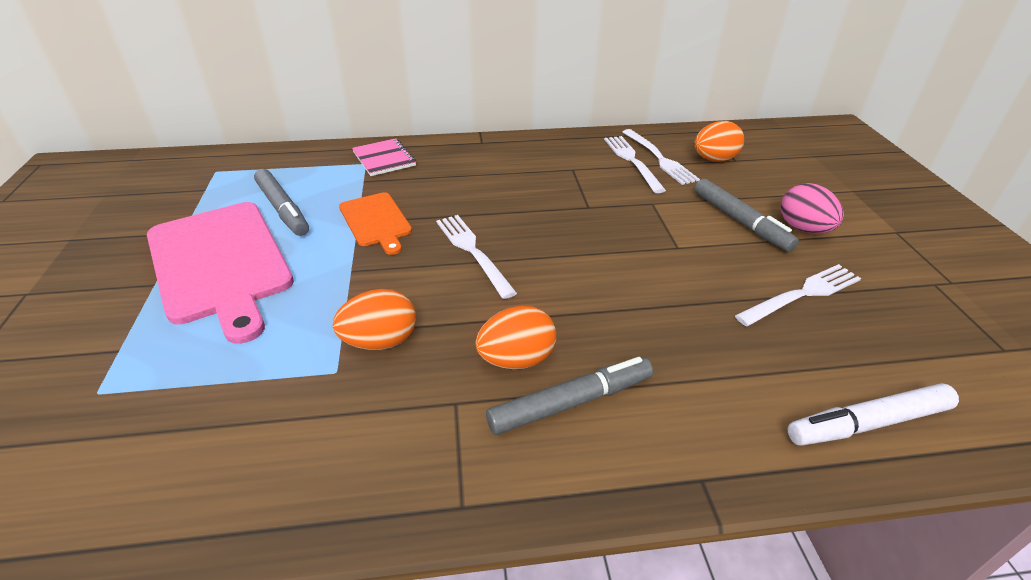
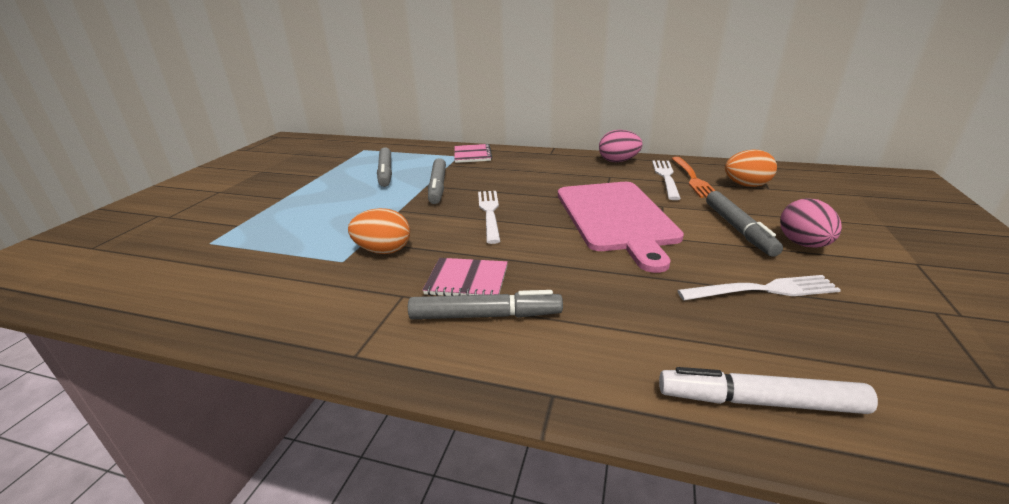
camera: 25 degrees right, 10 degrees down
pink cutting board [147,202,294,344] -> pink cutting board moved to [558,182,684,273]
orange cutting board [339,192,412,255] -> grey marker [428,158,446,204]
orange egg [475,306,556,369] -> pink notebook [423,258,508,296]
white fork [622,129,700,185] -> orange fork [671,157,715,198]
none -> pink egg [599,130,643,162]

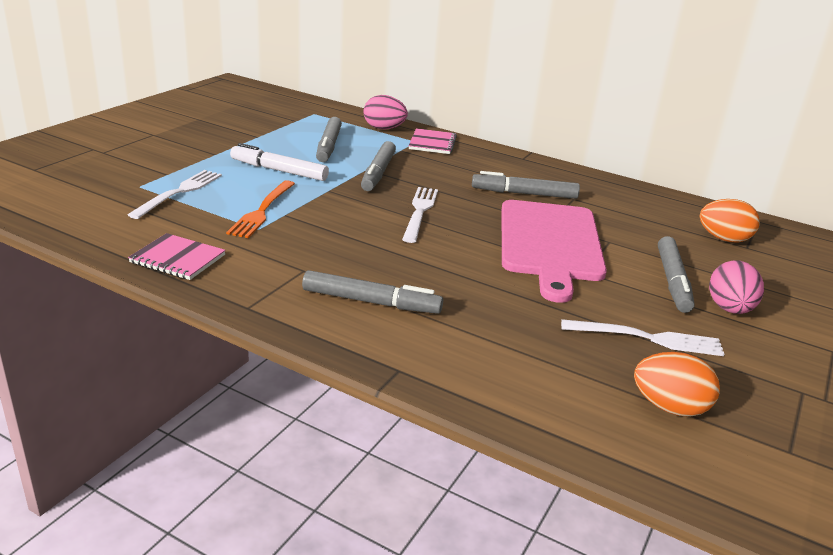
camera: 10 degrees right, 0 degrees up
orange egg [348,208,410,254] -> orange egg moved to [634,352,720,417]
pink notebook [423,258,508,296] -> pink notebook moved to [128,233,226,280]
pink egg [599,130,643,162] -> pink egg moved to [363,95,408,129]
white fork [652,160,681,200] -> white fork moved to [128,170,222,219]
white marker [659,367,878,414] -> white marker moved to [230,143,329,181]
orange fork [671,157,715,198] -> orange fork moved to [226,180,295,238]
none -> grey marker [472,171,580,199]

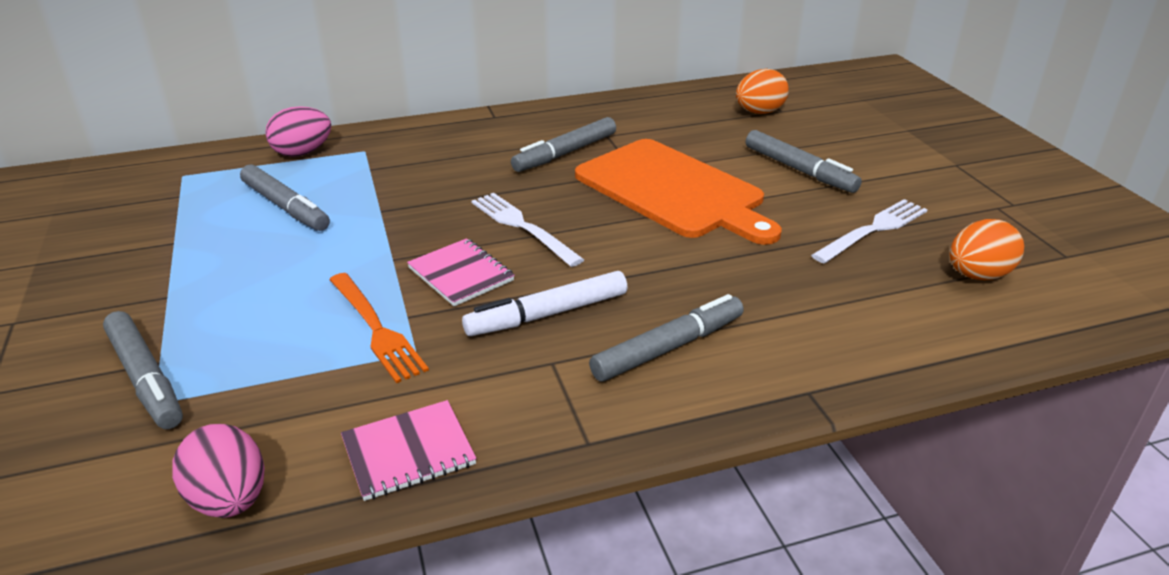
camera: 45 degrees left, 5 degrees up
white fork [128,170,222,219] -> none
white marker [230,143,329,181] -> white marker moved to [462,271,627,336]
grey marker [361,141,396,191] -> grey marker moved to [103,311,183,429]
pink notebook [409,128,457,154] -> pink notebook moved to [407,238,515,306]
pink cutting board [502,200,607,303] -> orange cutting board [575,139,782,245]
pink egg [709,260,764,314] -> pink egg moved to [172,424,265,518]

